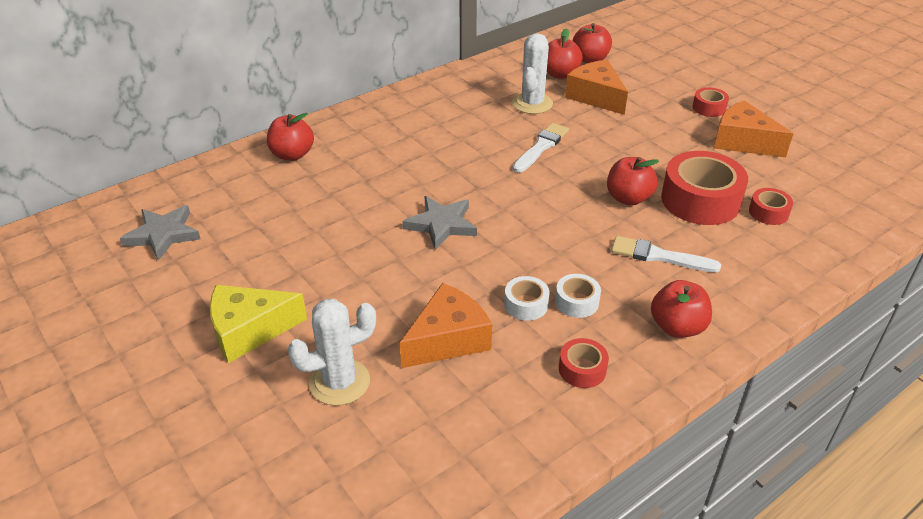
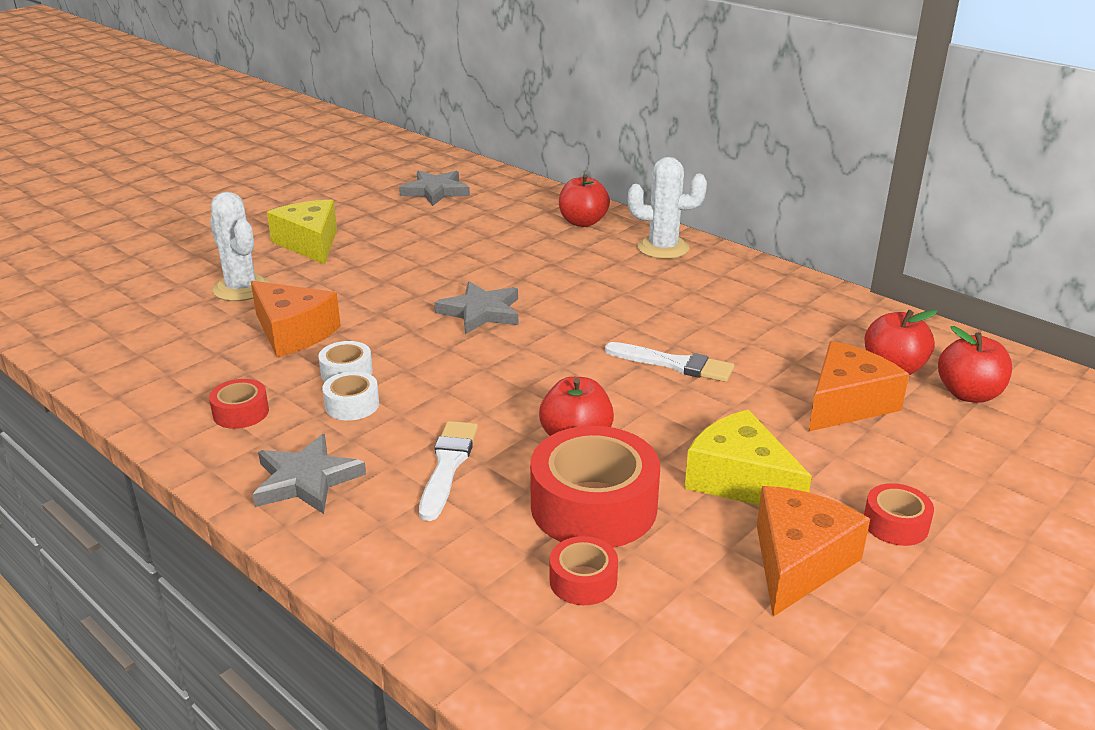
camera: 80 degrees right, 10 degrees down
white cactus [512,33,553,114] -> white cactus moved to [628,157,707,259]
red apple [651,280,712,338] -> grey star [252,434,366,514]
none -> yellow cheese [685,409,812,505]

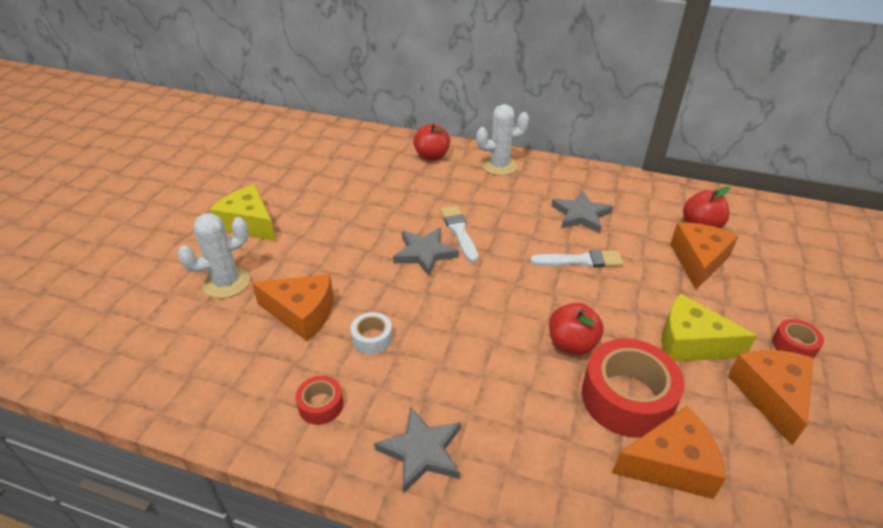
camera: 25 degrees left, 10 degrees up
white cactus [210,192,270,301] -> white cactus turned 60 degrees counterclockwise [177,213,250,298]
white tape [322,371,379,421] -> none
grey star [399,171,470,206] -> grey star moved to [551,191,613,233]
white brush [419,421,478,521] -> white brush moved to [440,205,478,262]
red tape [550,536,618,605] -> orange cheese [612,406,726,499]
red apple [938,326,1012,403] -> none

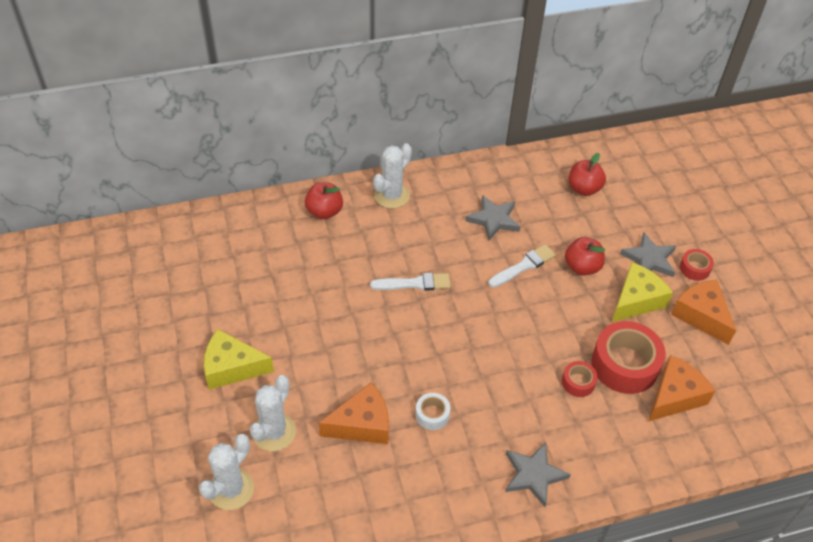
camera: 35 degrees left, 10 degrees up
red tape [295,376,343,425] -> red tape moved to [562,361,598,397]
grey star [393,228,459,276] -> grey star moved to [620,233,676,277]
white brush [440,205,478,262] -> white brush turned 135 degrees clockwise [370,273,451,291]
red apple [549,303,603,355] -> red apple moved to [565,237,605,276]
yellow cheese [661,294,757,361] -> yellow cheese turned 150 degrees clockwise [612,262,673,322]
orange cheese [670,222,738,290] -> none
none -> white cactus [199,434,254,510]

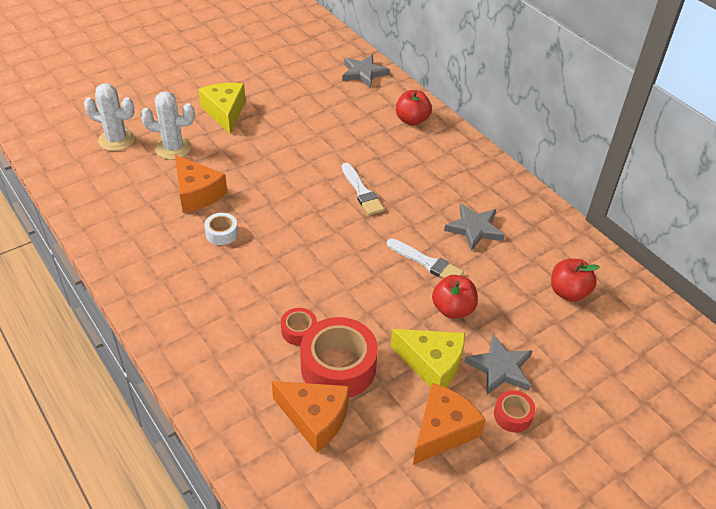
camera: 70 degrees right, 5 degrees down
white cactus [373,143,412,209] -> none
grey star [505,442,571,507] -> grey star moved to [342,55,390,88]

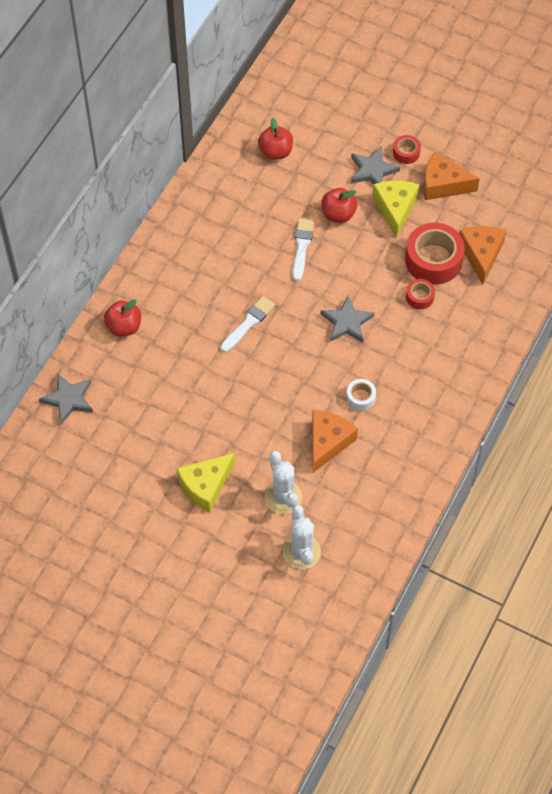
camera: 115 degrees left, 15 degrees up
grey star [444,203,505,251] -> grey star moved to [321,296,375,343]

